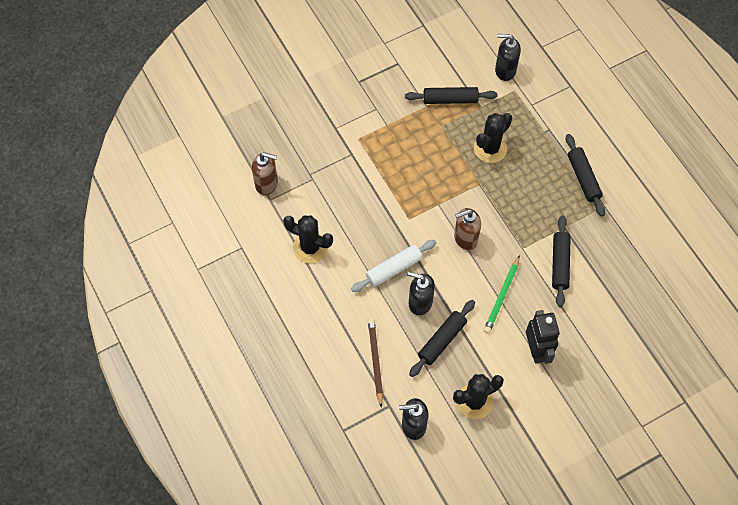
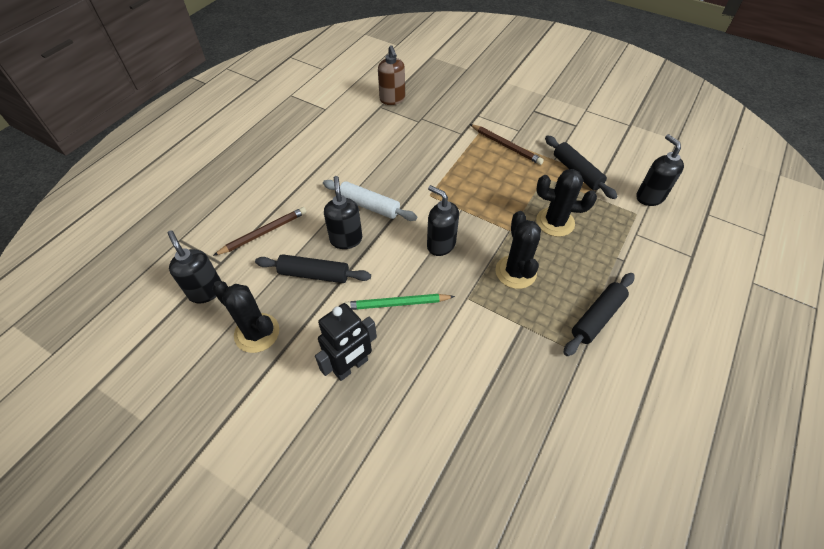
camera: 60 degrees right, 10 degrees down
black cactus [283,215,333,263] -> black cactus moved to [495,211,541,289]
brown soap dispenser [454,208,481,250] -> black soap dispenser [427,185,459,256]
black rolling pin [552,216,571,307] -> none
none -> brown pencil [470,124,544,165]

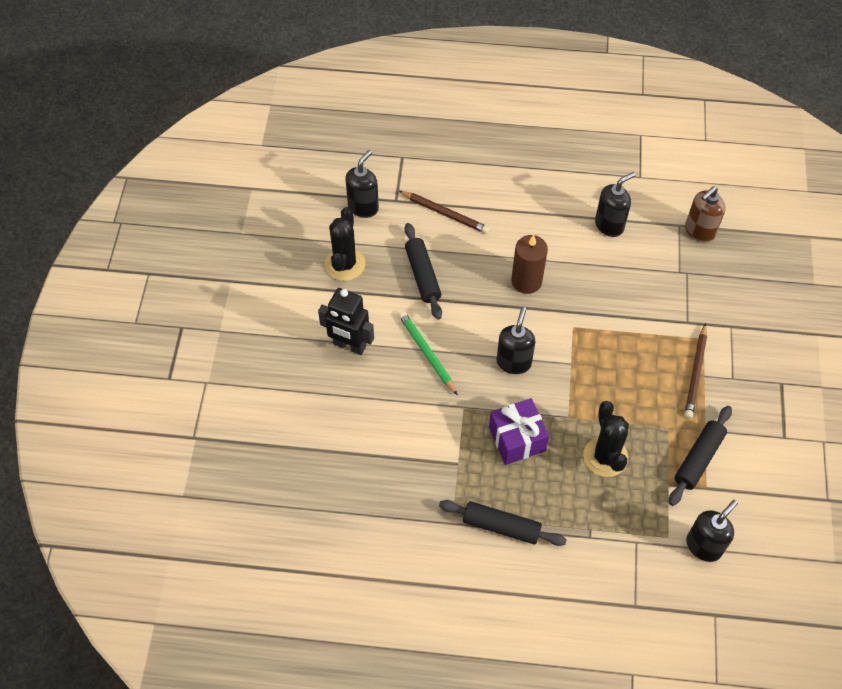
camera: 65 degrees right, 5 degrees up
white rolling pin [323,180,417,221] -> brown candle [511,235,548,294]
black soap dispenser [324,176,362,249] -> black soap dispenser moved to [595,172,636,237]
black cactus [495,211,541,289] -> purple gift [489,398,549,465]

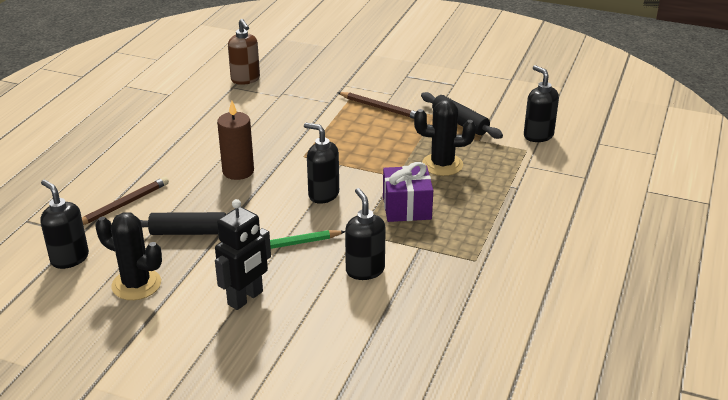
camera: 75 degrees left, 25 degrees down
black rolling pin [439,500,566,546] -> none
black soap dispenser [595,172,636,237] -> black soap dispenser moved to [345,188,386,280]

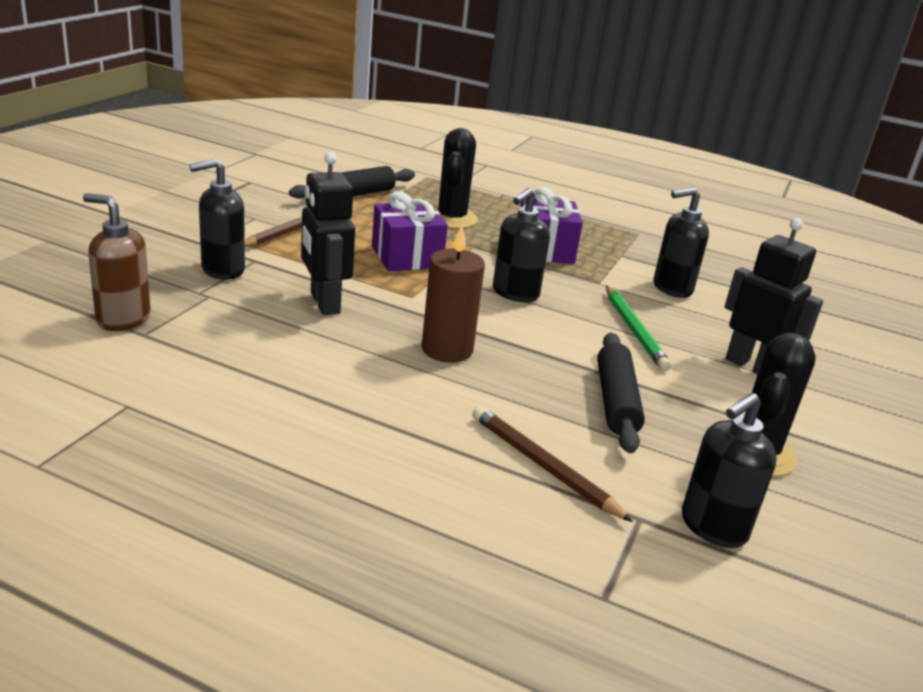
camera: 90 degrees left, 5 degrees down
brown soap dispenser [228,19,260,85] -> brown soap dispenser turned 135 degrees counterclockwise [83,193,151,331]
black soap dispenser [524,65,559,142] -> black soap dispenser moved to [189,159,245,280]
none -> black robot [301,152,355,315]
none -> purple gift [372,191,448,271]

